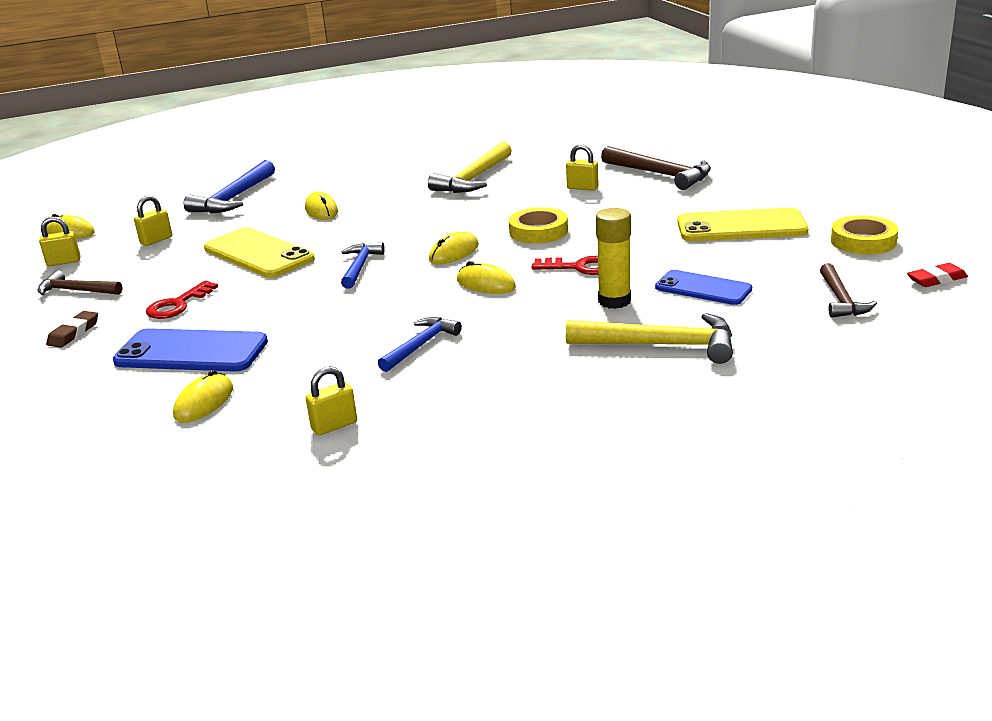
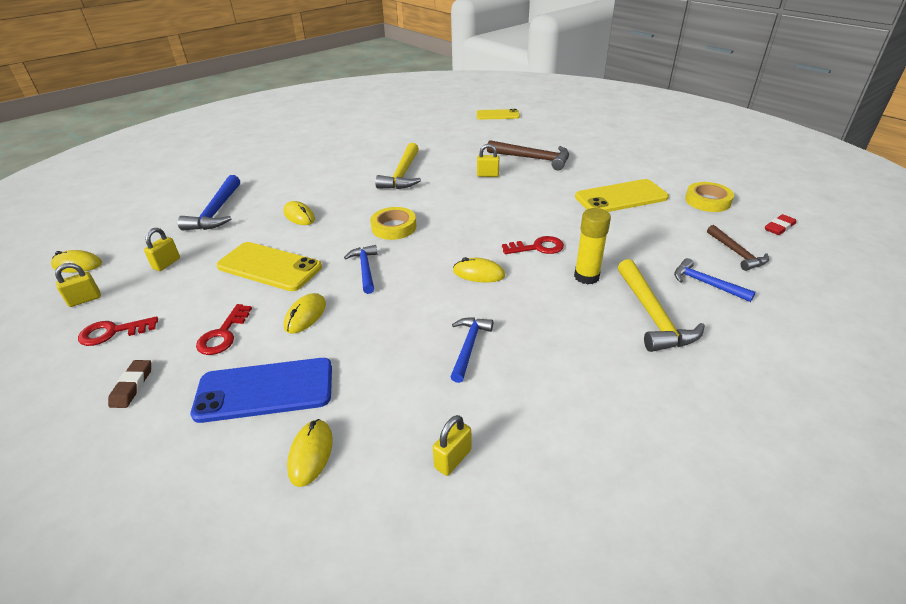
camera: 20 degrees left, 10 degrees up
brown hammer [38,270,122,296] -> red key [78,316,158,346]
yellow mouse [429,232,479,264] -> yellow mouse moved to [284,293,326,334]
yellow tape [509,208,568,244] -> yellow tape moved to [370,207,416,240]
yellow hammer [566,313,733,364] -> yellow hammer turned 90 degrees clockwise [618,259,705,352]
blue phone [655,270,752,305] -> none
none -> yellow phone [477,109,520,120]
none -> blue hammer [674,258,756,302]

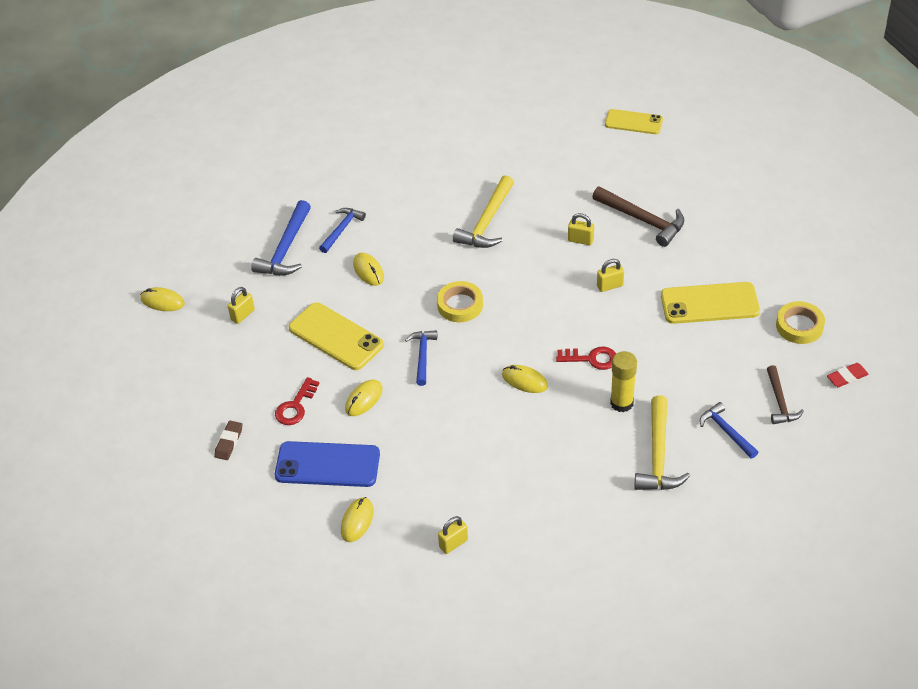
camera: 15 degrees right, 10 degrees up
yellow padlock [55,263,101,307] -> yellow padlock moved to [597,259,624,292]
red key [78,316,158,346] -> none
blue hammer [450,317,493,383] -> blue hammer moved to [319,208,366,253]

